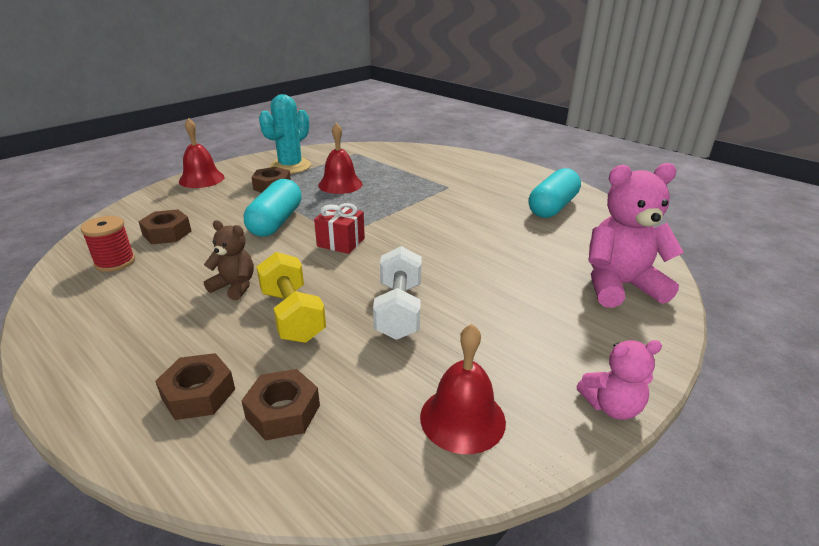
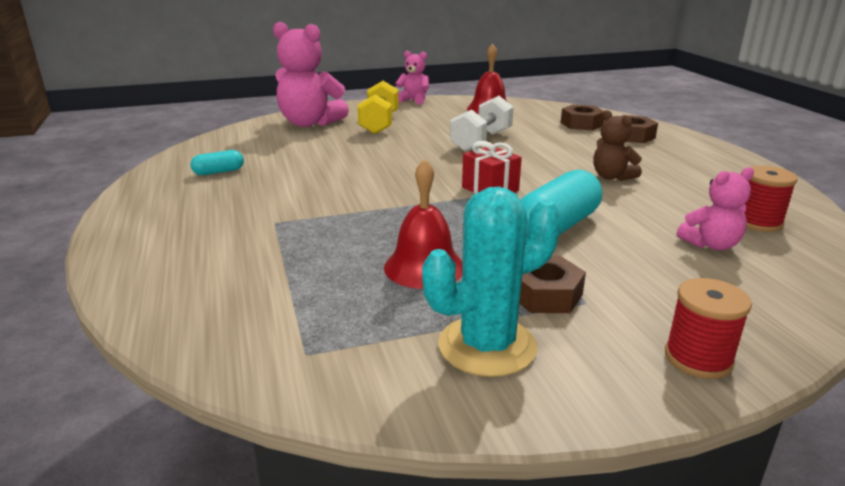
camera: 150 degrees left, 5 degrees down
brown nut [138,210,191,244] -> pink teddy bear [677,167,754,250]
red bell [179,118,224,188] -> red spool [665,278,752,379]
yellow dumbbell [257,252,326,343] -> yellow dumbbell moved to [358,81,399,134]
turquoise capsule [529,168,581,218] -> turquoise capsule [190,150,244,175], size x0.51

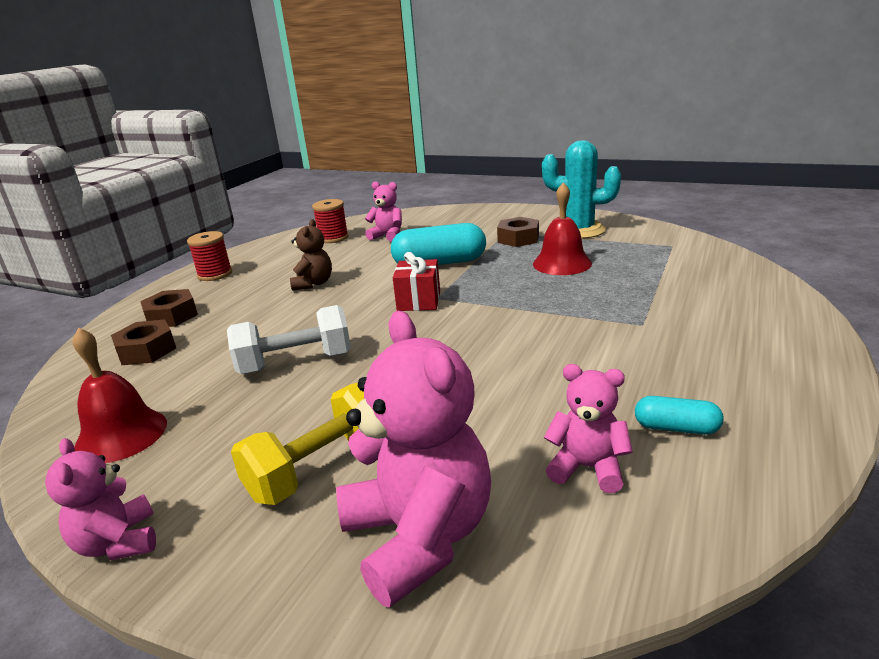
camera: 135 degrees left, 0 degrees up
red spool [665,278,752,379] -> red spool moved to [187,231,232,281]
none -> pink teddy bear [544,364,633,493]

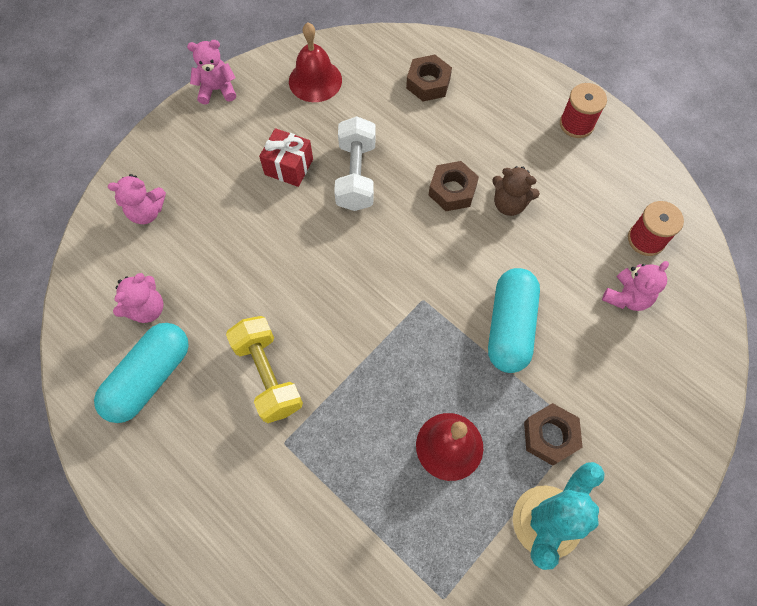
camera: 105 degrees right, 40 degrees up
brown nut [140,289,198,327] -> brown nut moved to [429,161,479,211]
yellow dumbbell [231,383,364,505] -> yellow dumbbell moved to [226,316,303,423]
pink teddy bear [336,311,491,607] -> pink teddy bear [108,174,166,224], size x0.55
red gift [393,252,440,311] -> red gift moved to [259,128,313,187]
turquoise capsule [635,396,723,435] -> turquoise capsule [94,323,189,423], size x1.98

